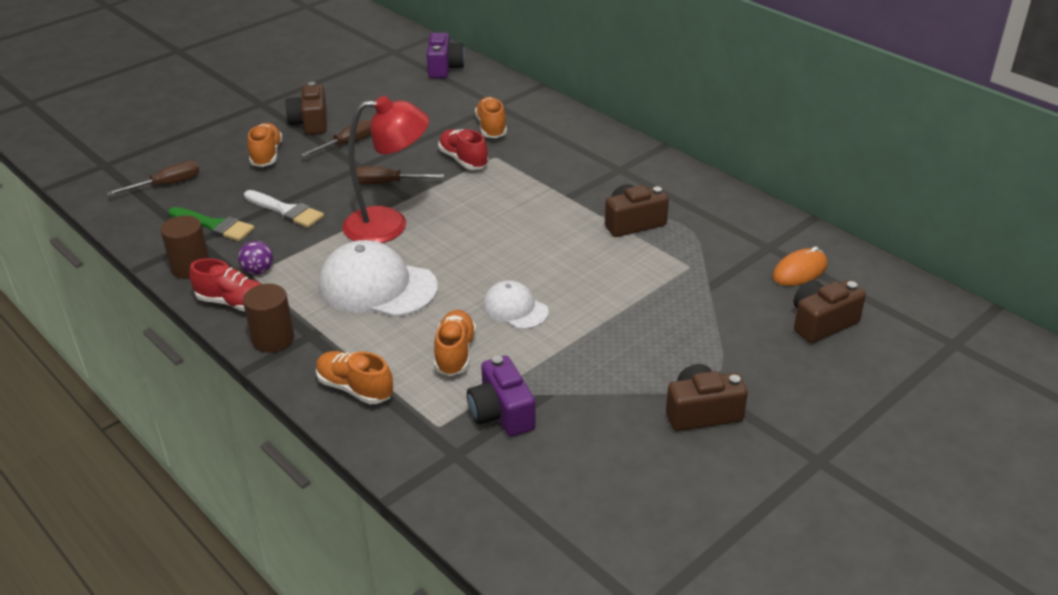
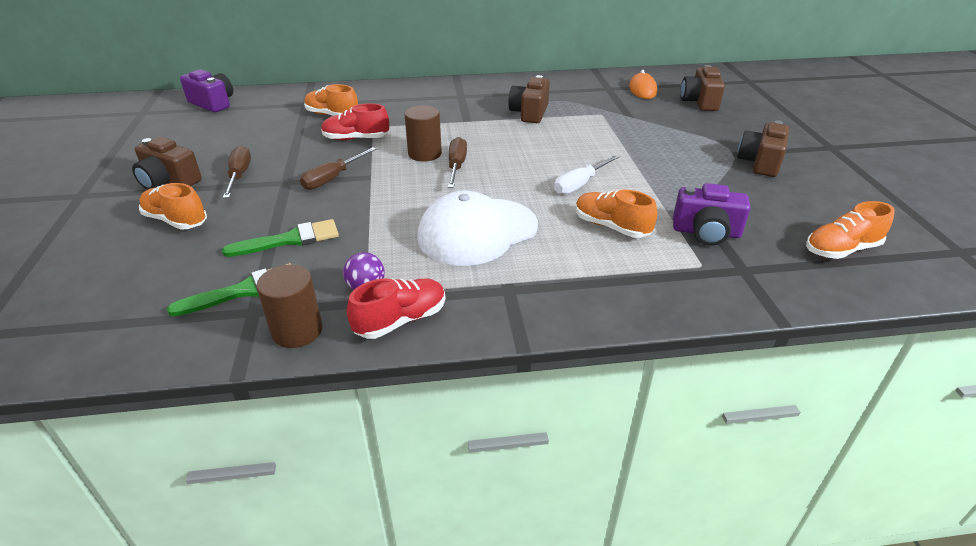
camera: 55 degrees left, 0 degrees up
brown screwdriver [107,161,200,196] -> brown screwdriver moved to [448,137,467,188]
brown cylinder [243,284,294,353] -> brown cylinder moved to [405,105,442,162]
white brush [244,190,324,228] -> green brush [222,219,339,257]
orange shoe [316,351,393,404] -> orange shoe moved to [806,201,895,259]
red lamp [342,96,429,243] -> none
white cap [483,280,549,329] -> white screwdriver [554,155,620,195]

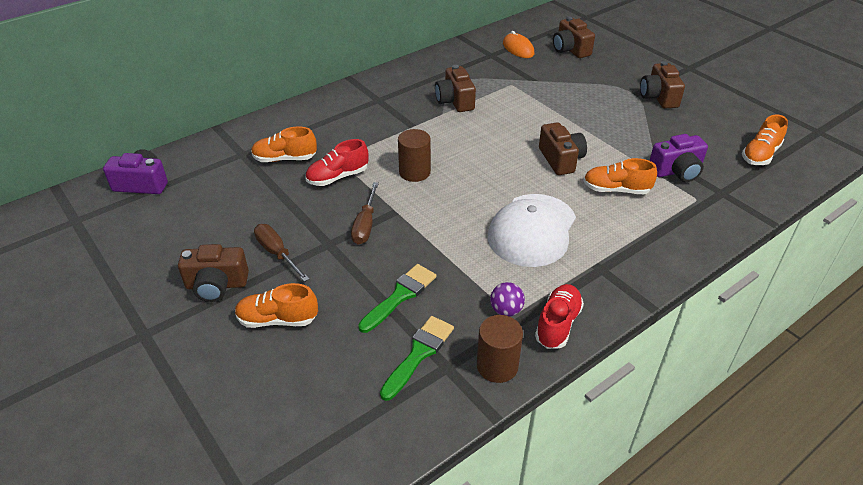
camera: 30 degrees left, 5 degrees up
brown screwdriver [448,137,467,188] -> none
white screwdriver [554,155,620,195] -> brown camera [539,122,587,175]

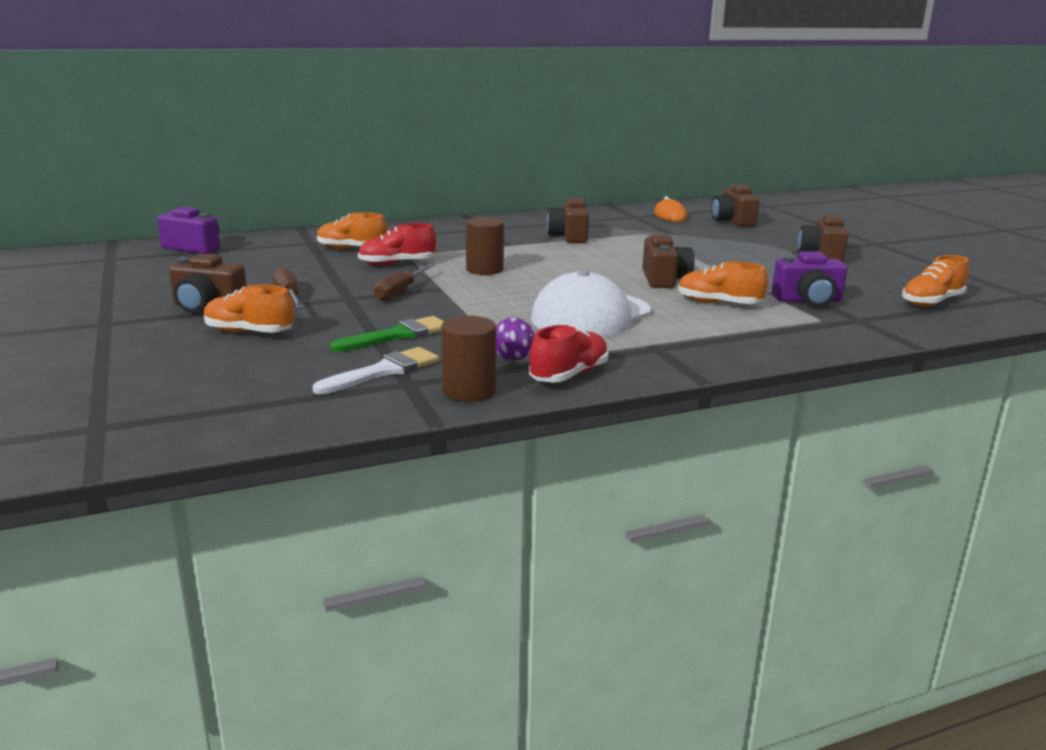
camera: 15 degrees right, 20 degrees down
green brush [380,316,454,401] -> white brush [313,347,439,394]

